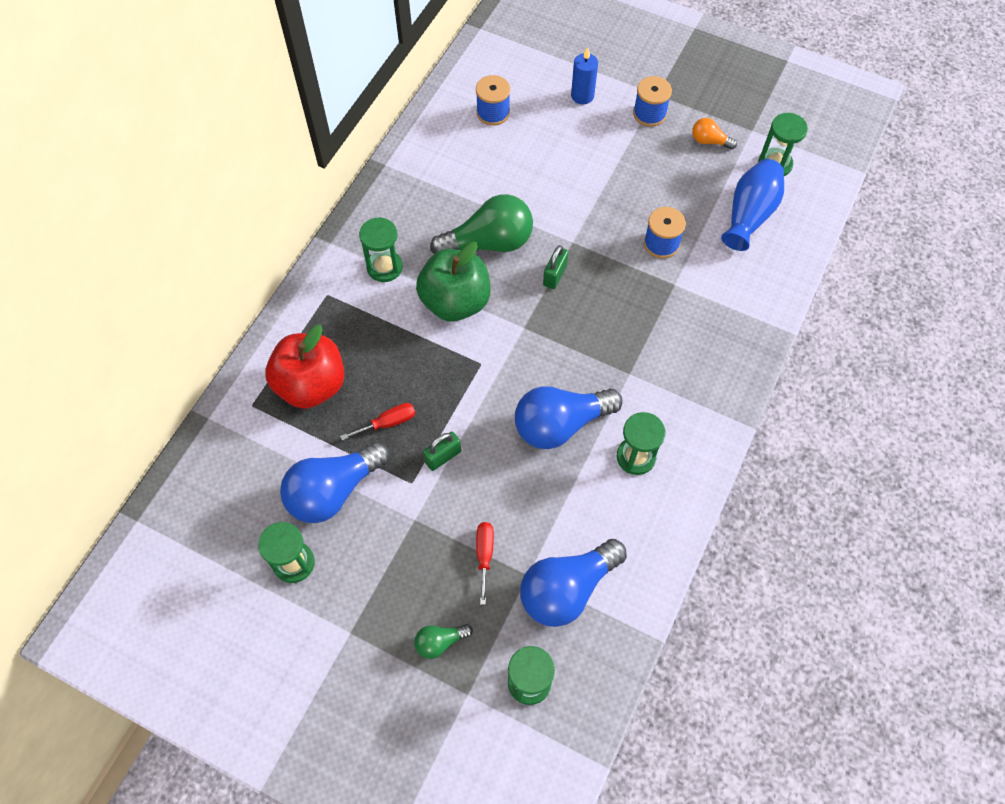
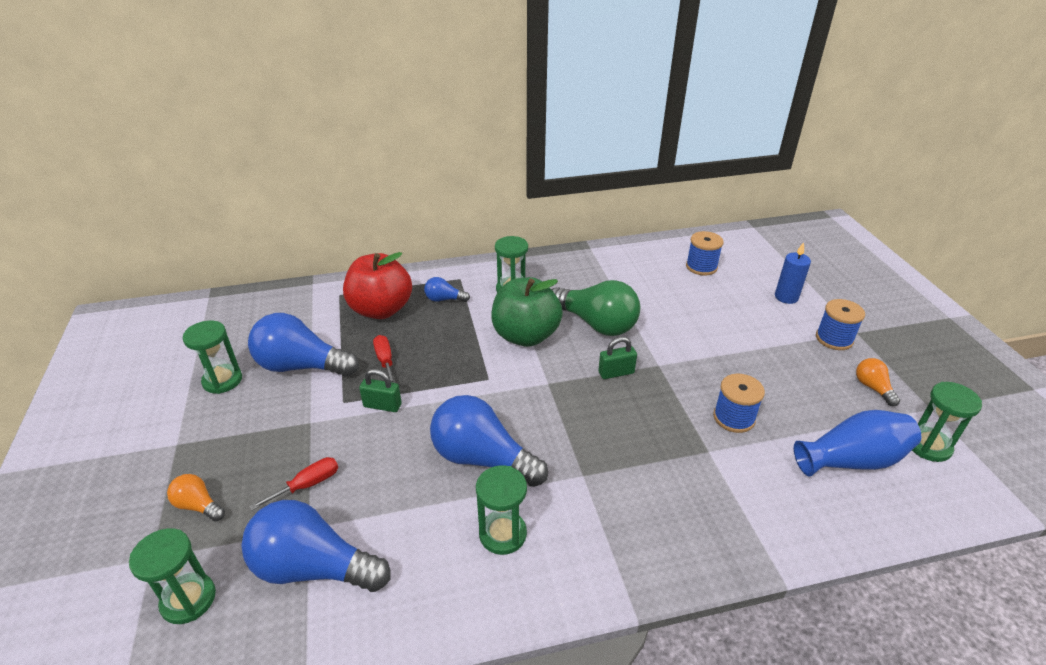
camera: 50 degrees right, 25 degrees down
red screwdriver [340,403,415,440] -> red screwdriver turned 135 degrees counterclockwise [373,335,395,383]
green light bulb [414,624,473,659] -> orange light bulb [167,474,225,522]
none -> blue light bulb [424,277,470,302]

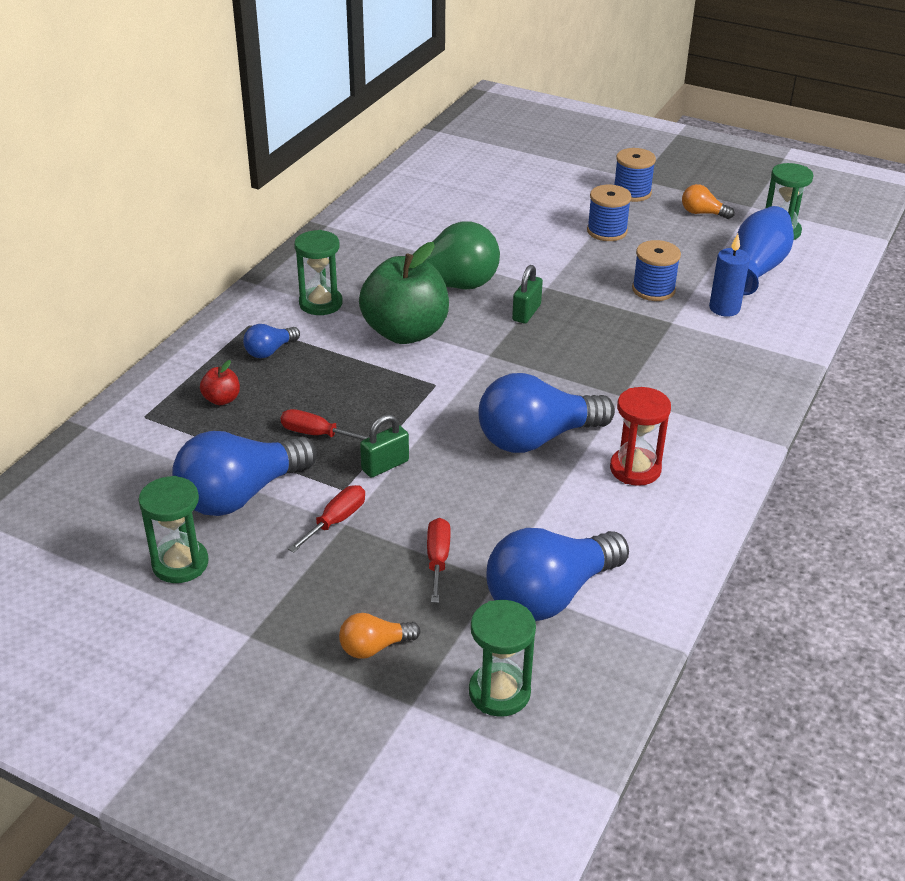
camera: 50 degrees left, 0 degrees up
red apple [343,252,412,319] -> red apple [200,360,240,405], size x0.41
green hourglass [476,465,527,555] -> red hourglass [610,387,671,486]
blue spool [686,231,724,276] -> blue spool moved to [587,185,632,241]
blue candle [775,242,811,304] -> blue candle moved to [709,234,750,317]
none -> red screwdriver [288,485,365,553]

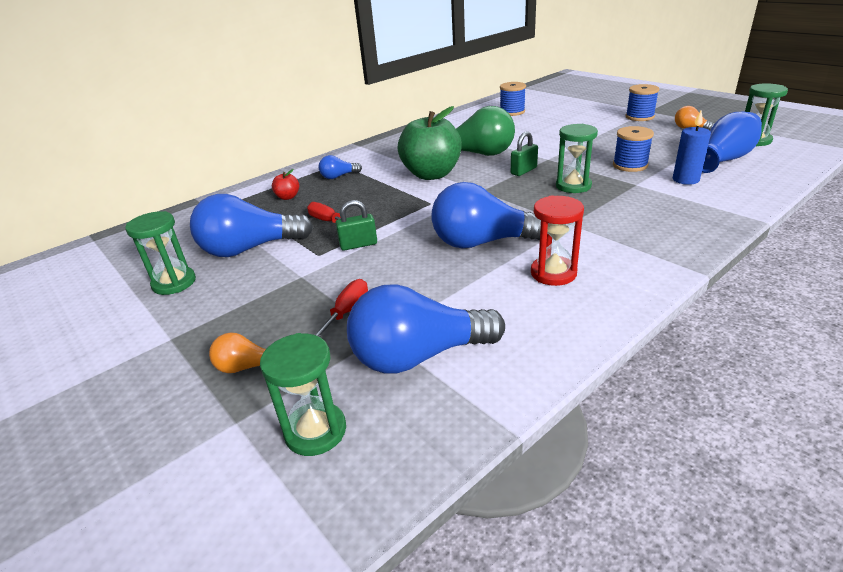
camera: 25 degrees right, 5 degrees down
red screwdriver [288,485,365,553] -> none
green hourglass [294,230,343,315] -> green hourglass moved to [556,124,598,193]
blue spool [587,185,632,241] -> blue spool moved to [500,82,526,116]

